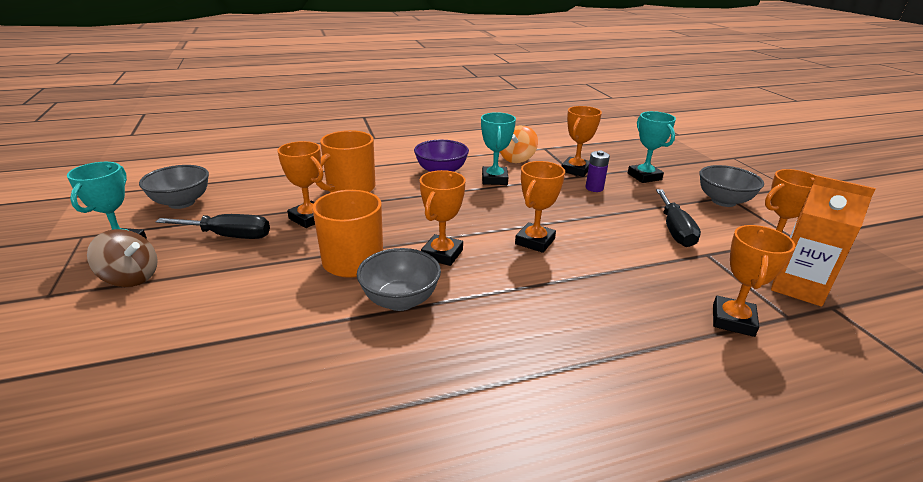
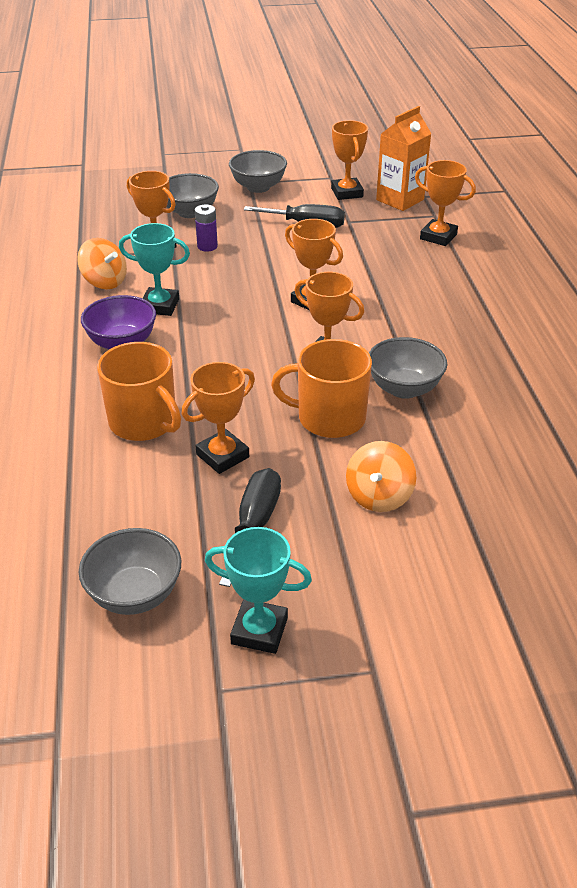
camera: 80 degrees left, 10 degrees up
brown spinning top [87,229,158,287] -> none
turquoise trophy [628,111,676,183] -> grey bowl [167,173,219,218]
none -> orange spinning top [346,441,416,512]

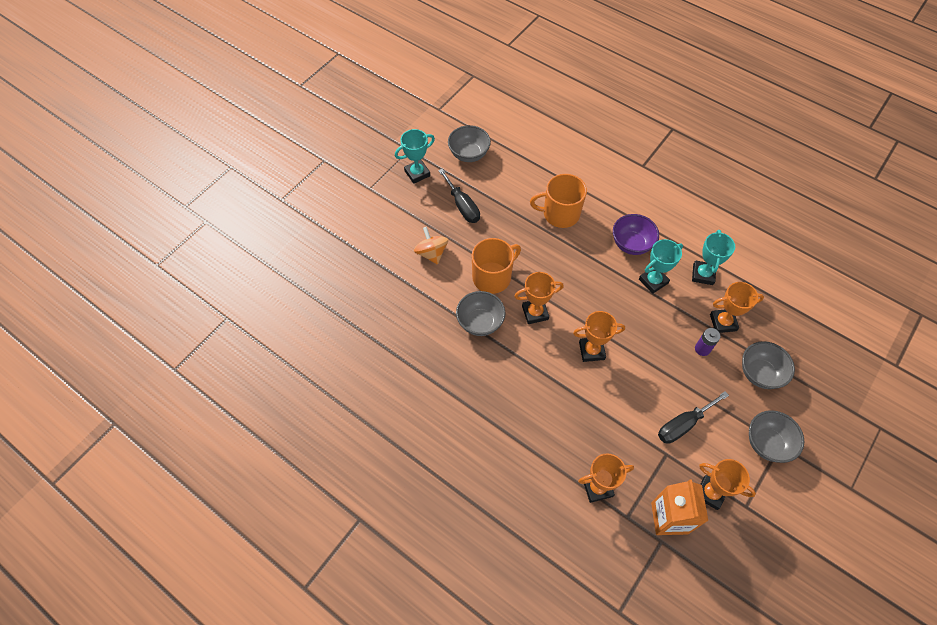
camera: 135 degrees right, 20 degrees up
orange spinning top [77,238,127,289] -> turquoise trophy [692,230,735,285]
orange trophy [182,362,255,474] -> none

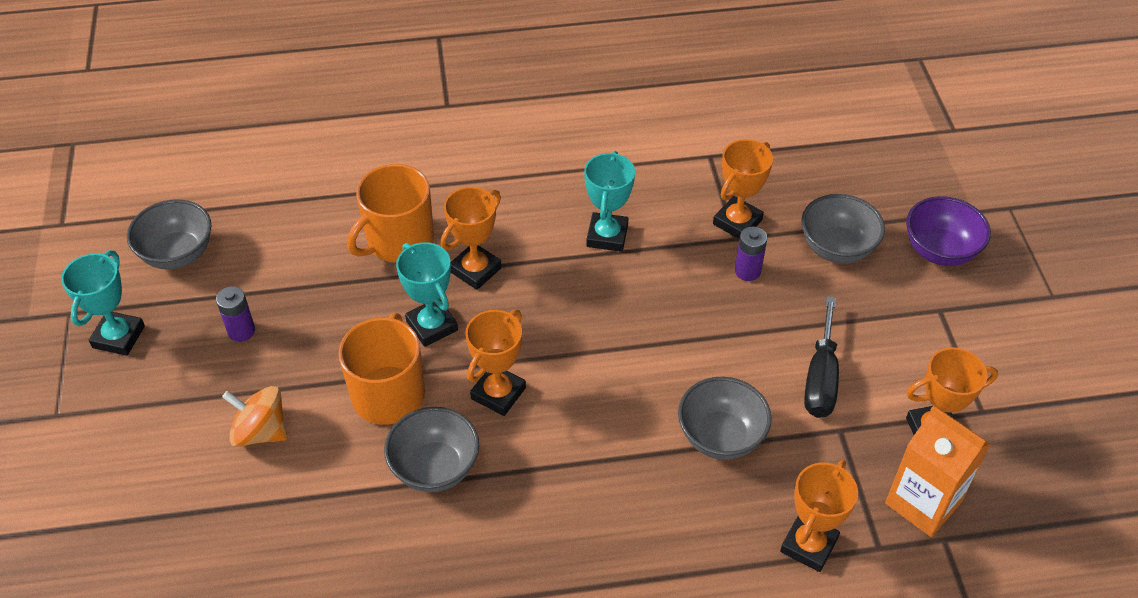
camera: 45 degrees left, 10 degrees down
black screwdriver [438,169,480,223] -> purple battery [216,286,255,342]
orange trophy [573,311,625,362] -> orange trophy moved to [441,187,502,290]
purple bowl [613,214,659,255] -> purple bowl moved to [906,196,991,266]
turquoise trophy [692,230,735,285] -> turquoise trophy moved to [396,242,458,347]
grey bowl [749,410,804,463] -> grey bowl moved to [678,377,771,460]

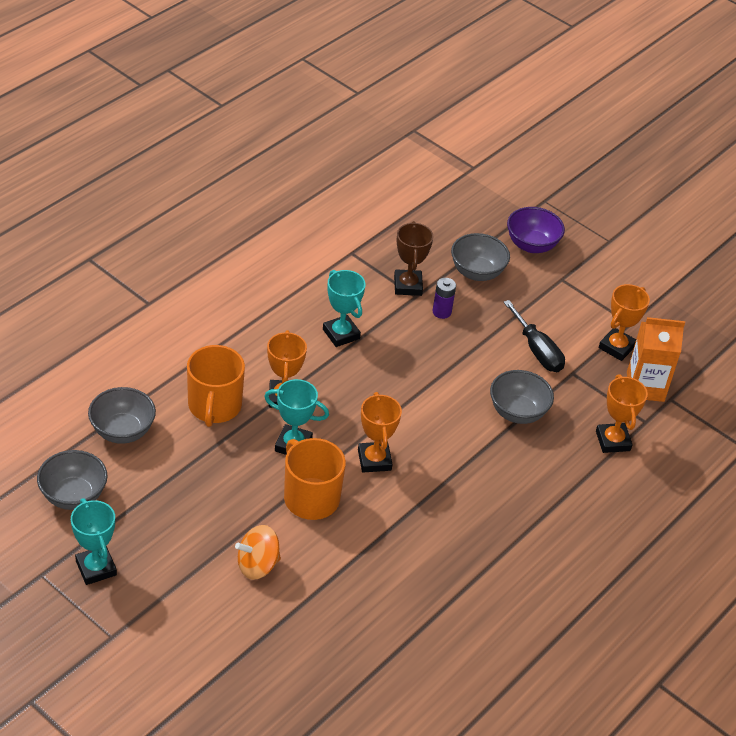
camera: 45 degrees left, 5 degrees down
purple battery [216,286,255,342] -> none
grey bowl [384,407,479,492] -> grey bowl moved to [88,387,156,444]
orange trophy [713,139,773,239] -> brown trophy [394,221,433,296]

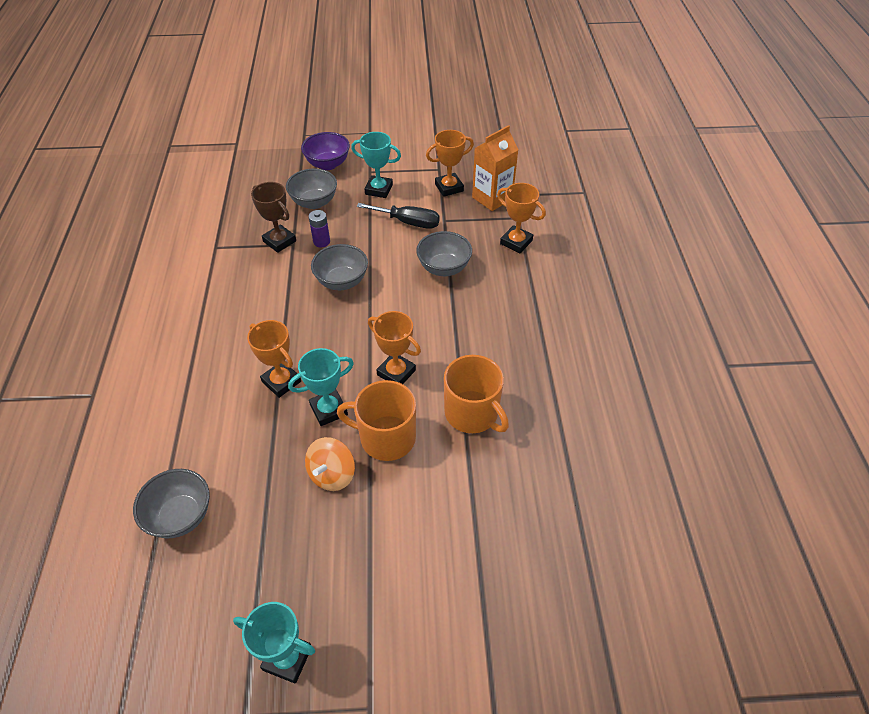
camera: 40 degrees left, 5 degrees up
grey bowl [37,450,108,510] -> grey bowl moved to [311,244,368,290]
orange mug [187,345,245,427] -> orange mug moved to [444,355,509,433]
orange spinning top [235,525,281,580] -> orange spinning top moved to [305,437,355,491]
turquoise trophy [323,270,366,347] -> turquoise trophy moved to [351,132,401,198]
orange trophy [599,284,650,361] -> orange trophy turned 75 degrees clockwise [426,130,474,197]

